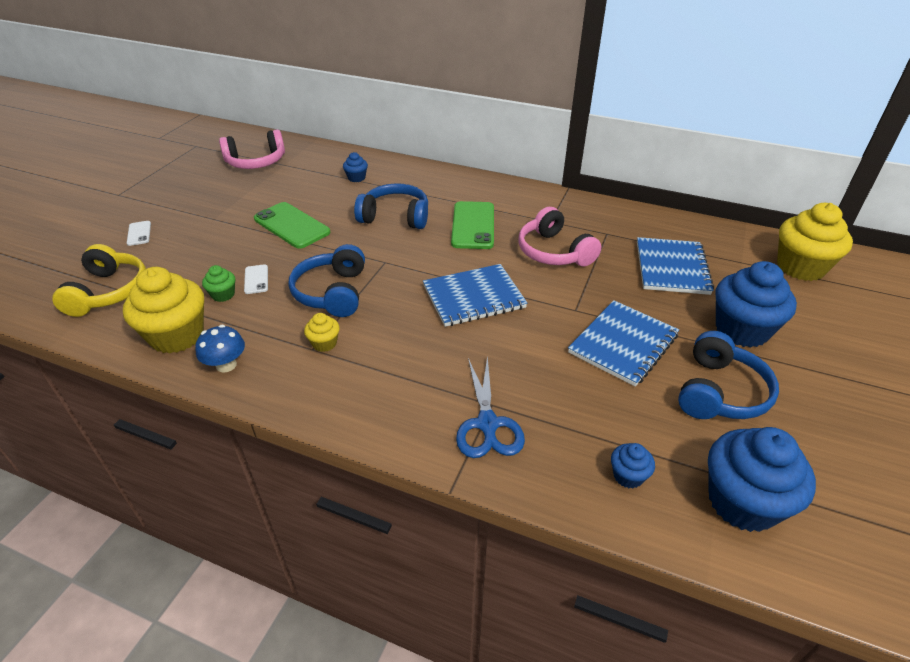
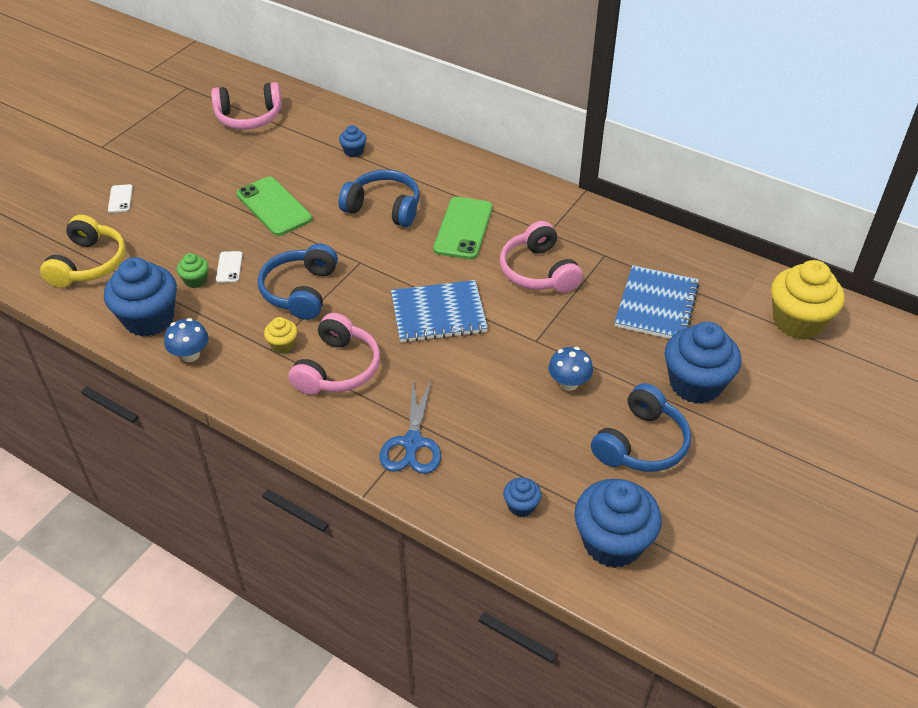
camera: 10 degrees right, 5 degrees up
yellow cupcake [123,267,204,353] -> blue cupcake [104,257,177,337]
blue notebook [568,300,679,387] -> blue mushroom [548,347,593,391]
none -> pink headphones [289,313,380,395]

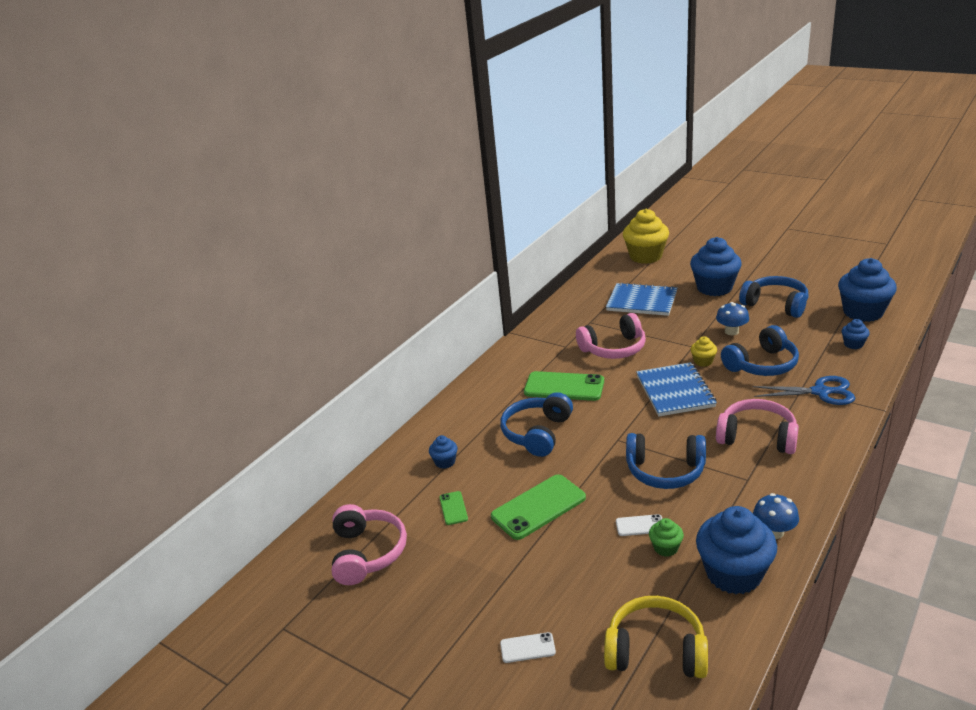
camera: 85 degrees left, 15 degrees down
yellow cupcake [264,317,298,353] -> yellow cupcake moved to [691,336,717,367]
none -> green phone [439,491,468,525]
none -> blue headphones [721,325,799,376]

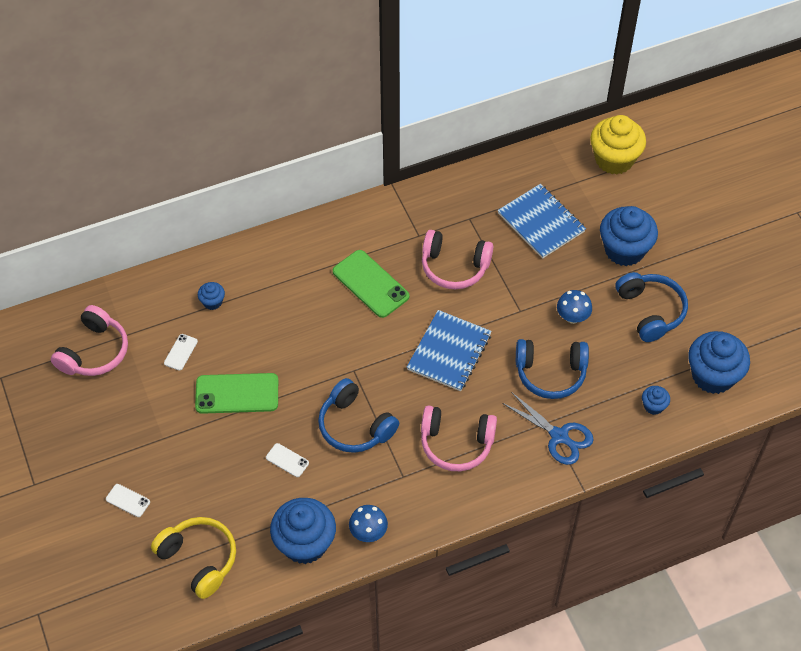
camera: 30 degrees right, 25 degrees up
green phone [439,491,468,525] -> white phone [164,334,198,371]
blue headphones [500,392,573,457] -> none
green cupcake [649,518,684,557] -> none
yellow cupcake [691,336,717,367] -> none
pink headphones [716,399,799,454] -> pink headphones turned 135 degrees clockwise [421,405,497,471]

